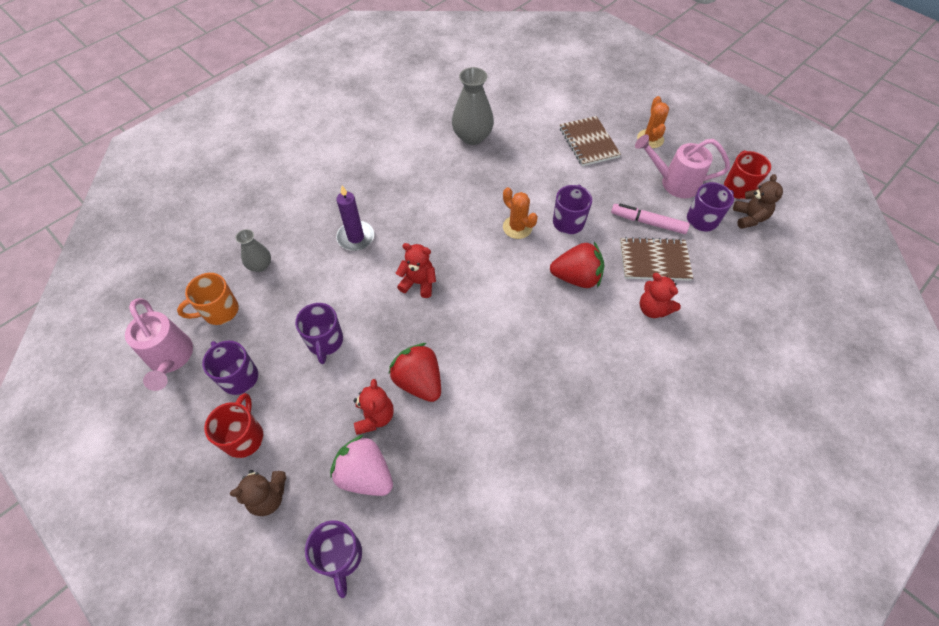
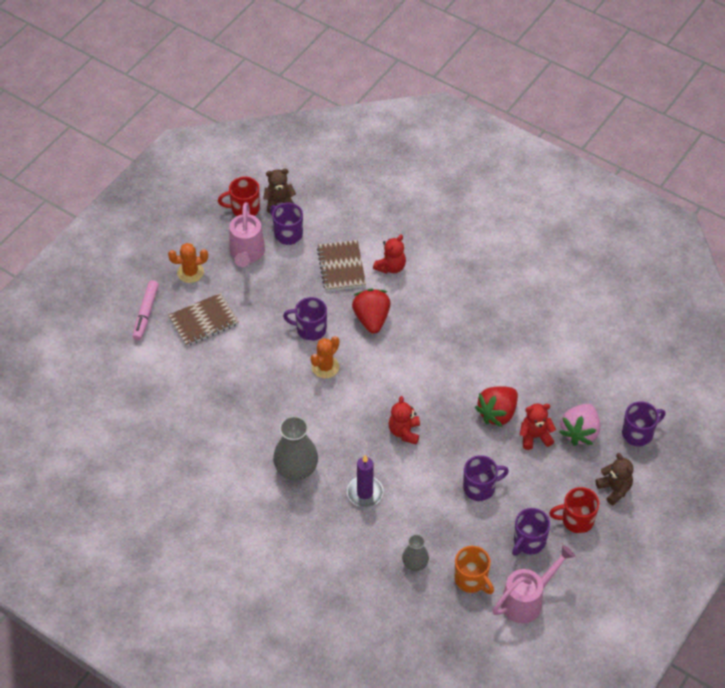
camera: 100 degrees left, 5 degrees down
grey vase [452,67,494,145] -> grey vase moved to [273,416,318,480]
pink marker [611,203,690,234] -> pink marker moved to [133,280,159,341]

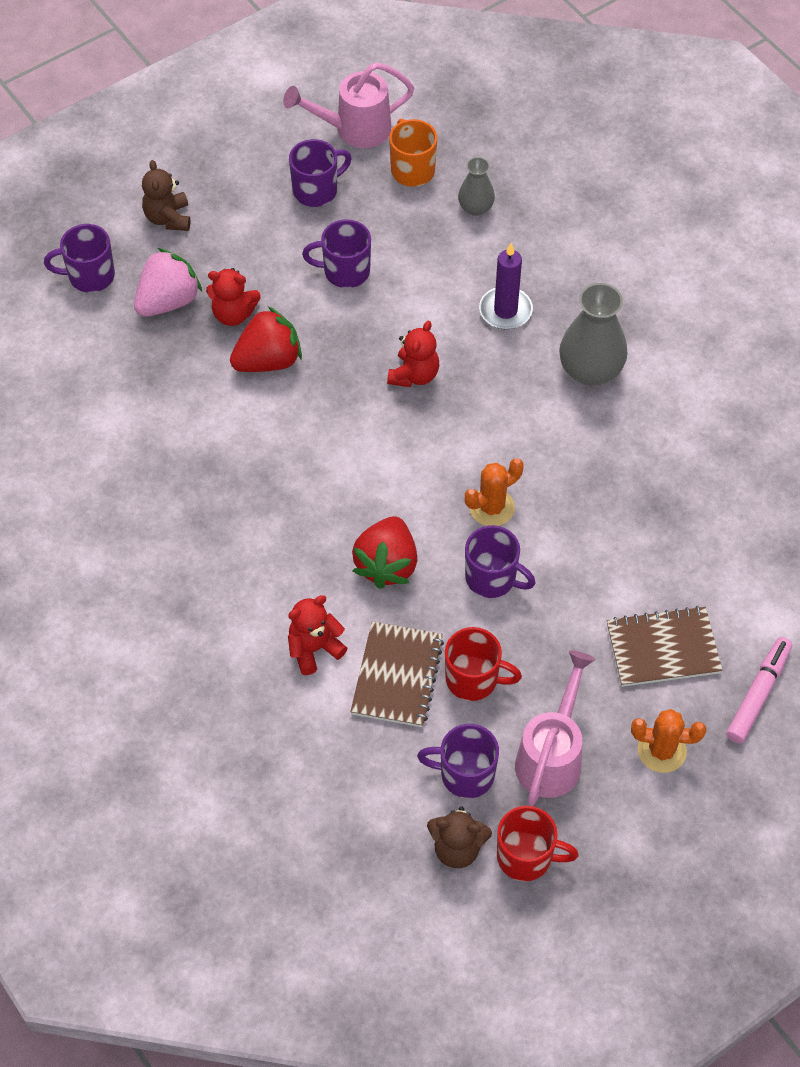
camera: 160 degrees left, 5 degrees up
purple mug [270,203,303,245] -> purple mug turned 120 degrees clockwise [417,724,499,798]
red mug [549,487,599,533] -> red mug moved to [445,627,522,701]

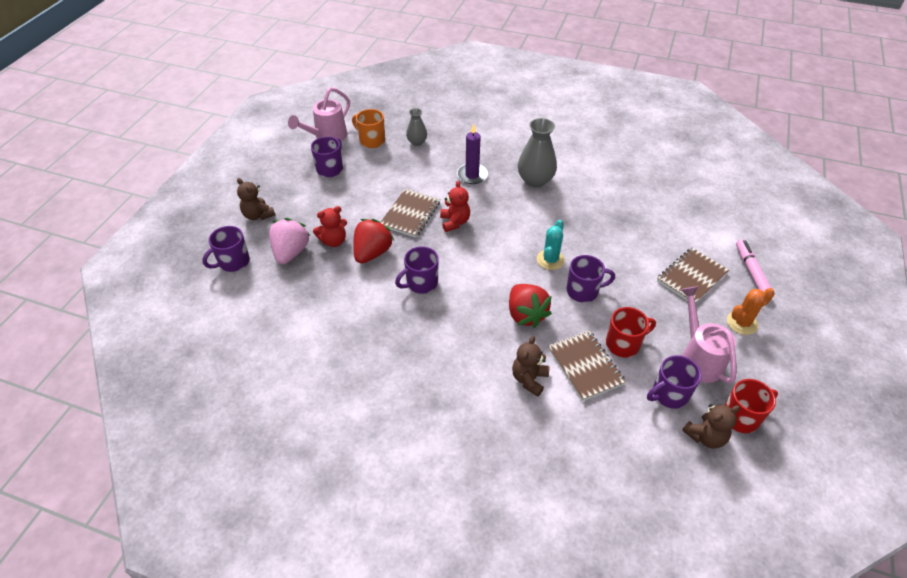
camera: 35 degrees left, 10 degrees down
red teddy bear [288,595,347,675] -> brown teddy bear [512,336,549,397]
purple mug [302,219,371,288] -> purple mug moved to [395,246,439,294]
orange cactus [465,458,524,526] -> turquoise cactus [537,220,565,270]
none -> brown notebook [380,189,440,237]

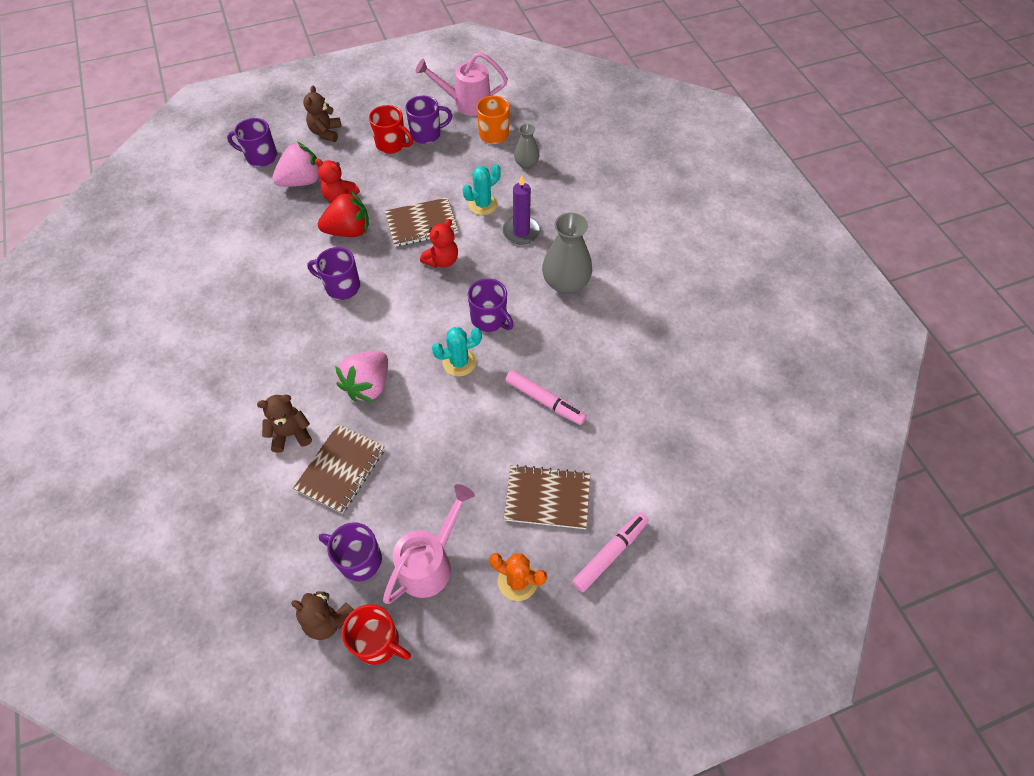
camera: 50 degrees right, 10 degrees up
red strawberry [509,284,552,328] -> pink strawberry [335,351,388,402]
purple mug [566,255,615,303] -> purple mug moved to [468,278,514,332]
red mug [606,307,656,357] -> red mug moved to [369,105,413,154]
none -> turquoise cactus [463,164,501,215]
none -> pink marker [505,370,587,425]

